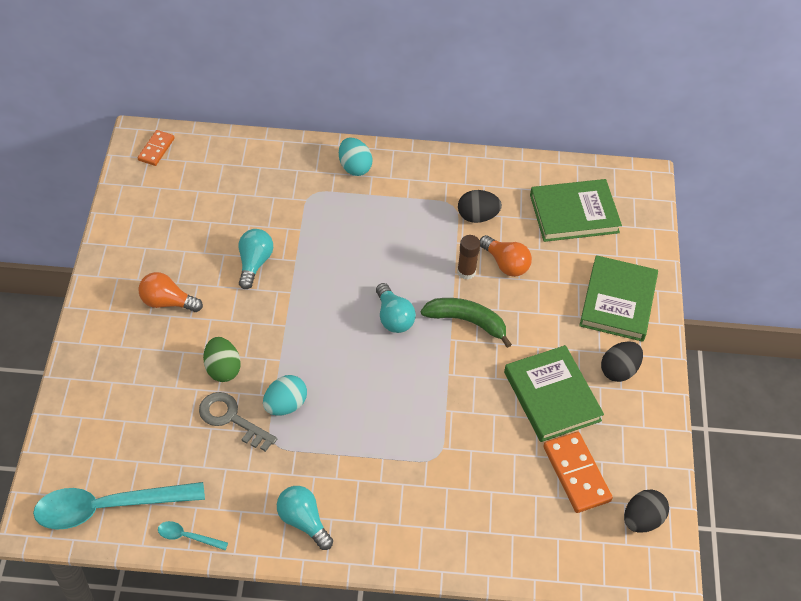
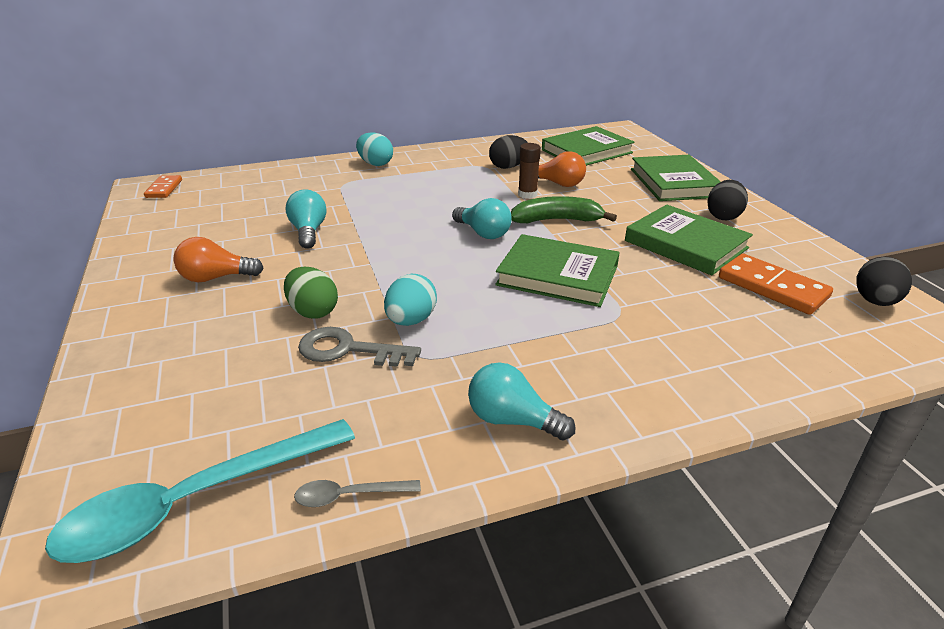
camera: 20 degrees left, 20 degrees down
turquoise spoon [158,521,228,550] -> grey spoon [294,480,421,507]
none -> green book [495,234,620,307]

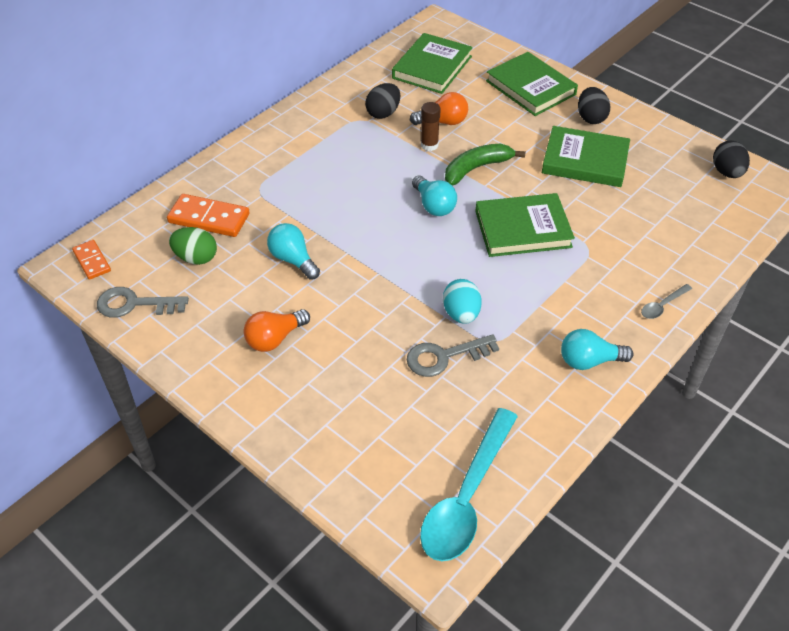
camera: 30 degrees left, 15 degrees up
green egg [284,267,338,319] -> green egg moved to [169,227,217,265]
grey spoon [294,480,421,507] -> grey spoon moved to [641,284,692,319]
turquoise egg [356,132,393,166] -> none
turquoise light bulb [452,198,512,239] -> turquoise light bulb turned 45 degrees clockwise [412,176,457,216]
orange domino [719,254,833,315] -> orange domino moved to [167,194,250,237]
none -> grey key [97,287,189,318]

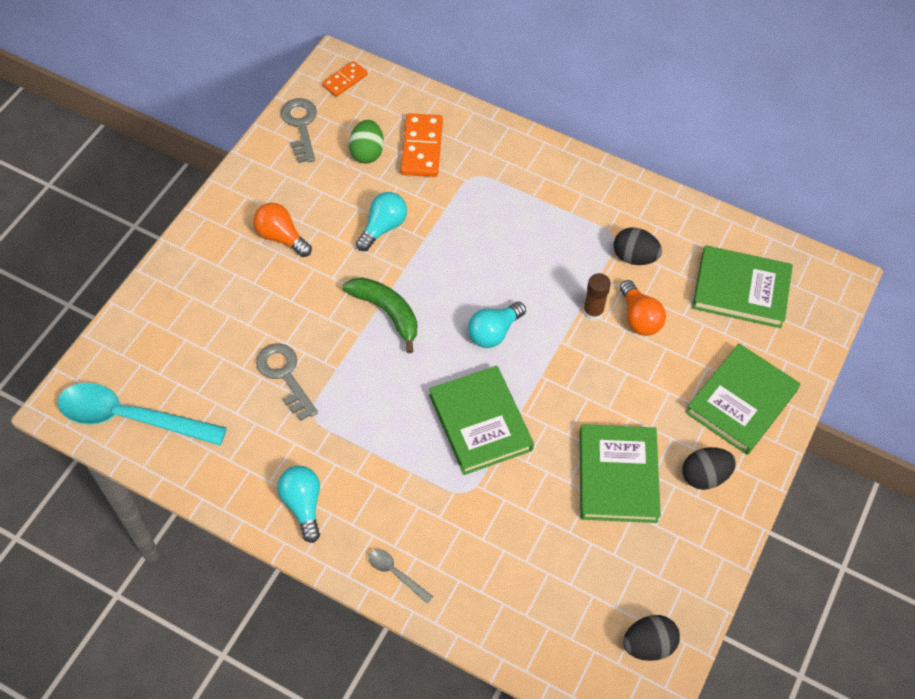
camera: 75 degrees right, 10 degrees up
turquoise egg [443,279,482,324] -> none
green banana [445,144,526,186] -> green banana moved to [343,277,417,353]

